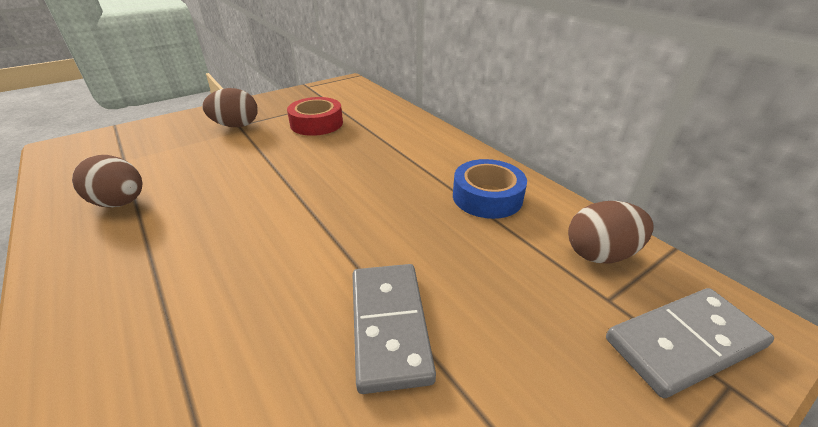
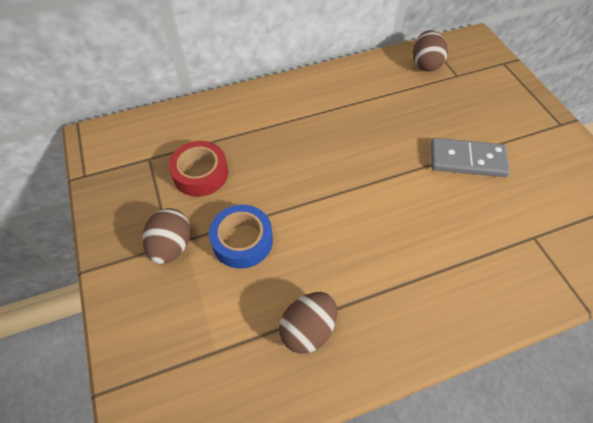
camera: 75 degrees left, 20 degrees up
blue tape [453,159,527,219] -> blue tape moved to [209,205,273,269]
grey domino [606,288,774,398] -> none

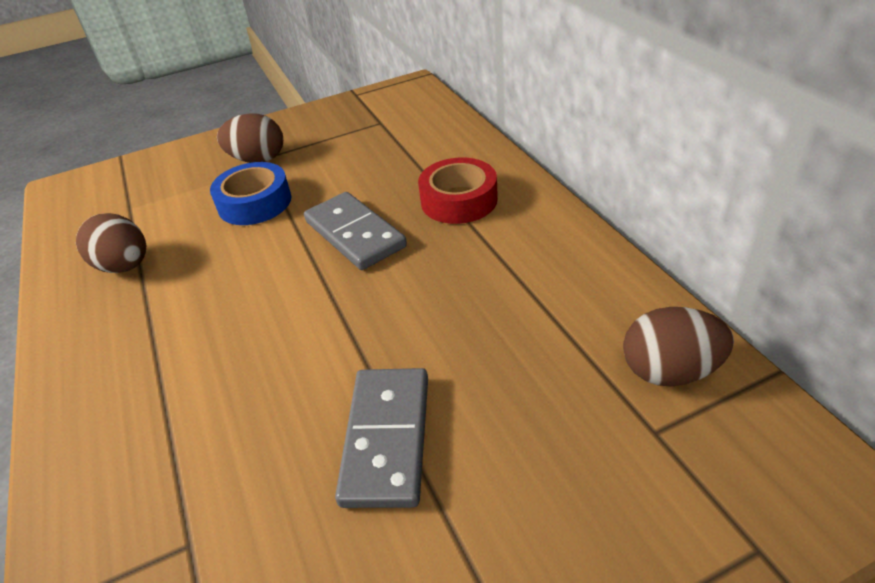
camera: 90 degrees right, 15 degrees down
red tape [169,141,228,197] -> red tape moved to [418,158,498,224]
none -> grey domino [304,192,407,270]

